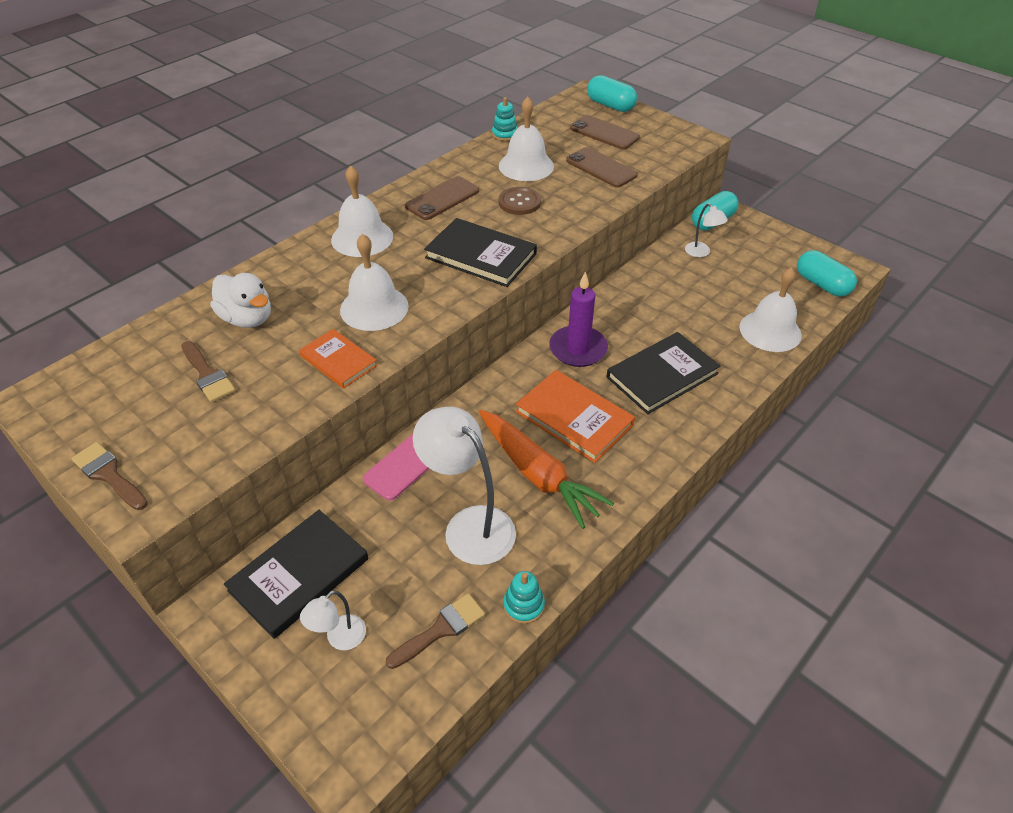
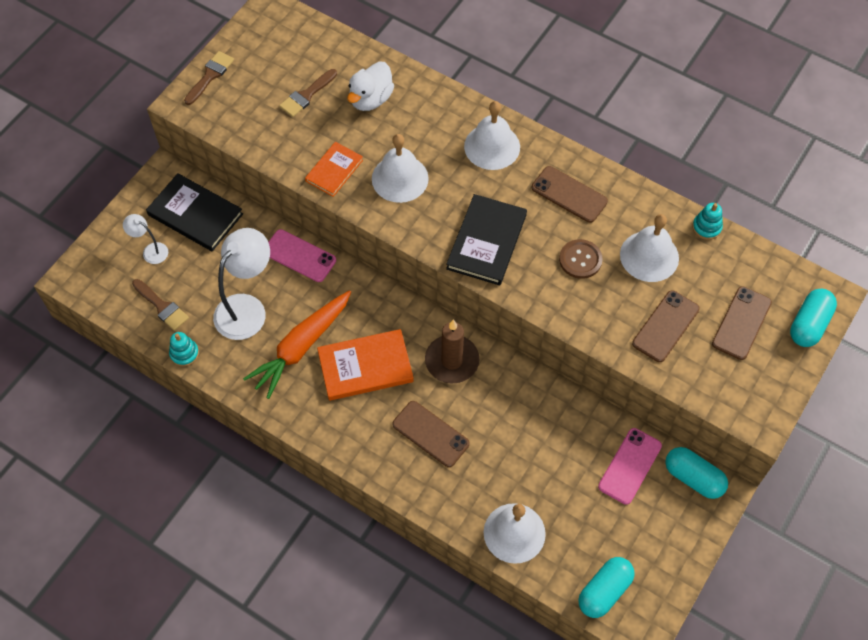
camera: 80 degrees right, 15 degrees up
orange book [516,370,635,463] -> orange book turned 45 degrees clockwise [317,329,414,401]
purple candle [549,272,608,367] -> brown candle [425,319,479,384]
black book [607,332,720,414] -> brown phone [393,401,470,467]
white lamp [685,203,728,257] -> pink phone [598,428,662,505]

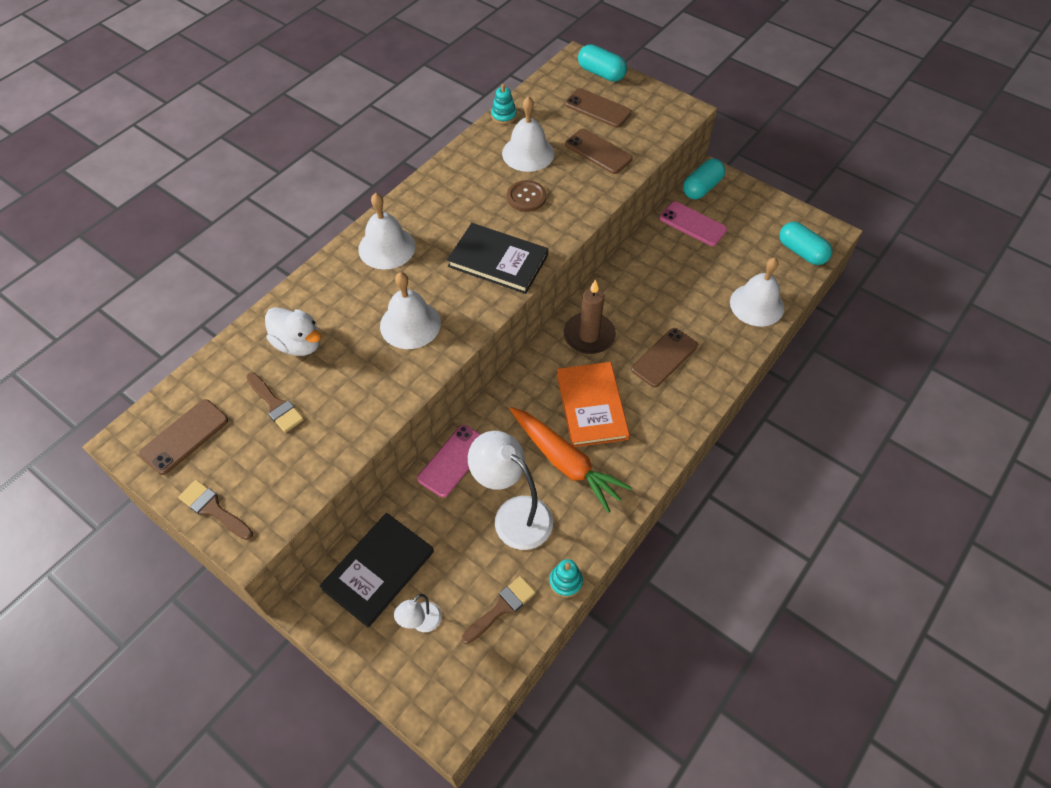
camera: 85 degrees left, 5 degrees down
orange book [305,142,363,197] -> none
brown phone [532,166,608,223] -> brown phone moved to [139,399,228,475]

